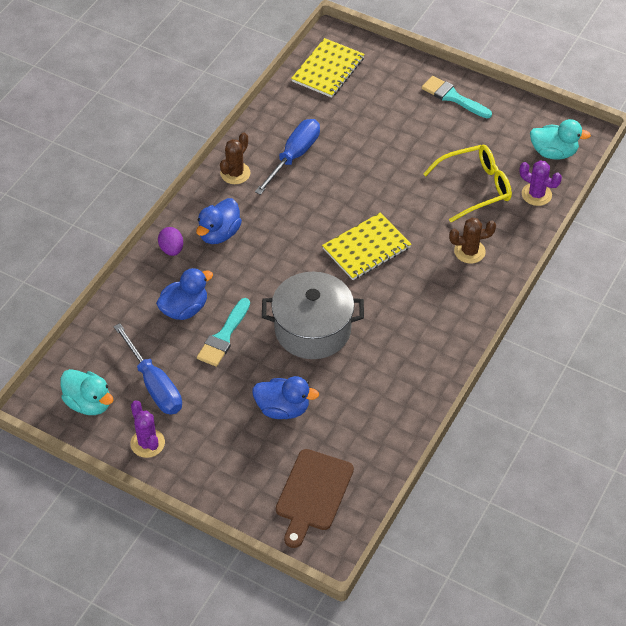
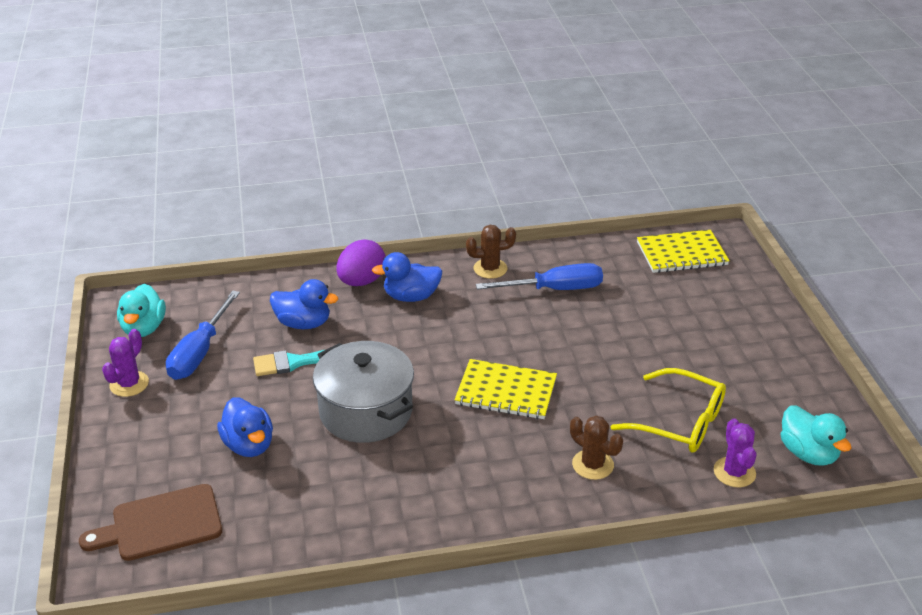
camera: 50 degrees right, 15 degrees down
purple egg [158,227,183,256] -> purple egg [336,239,386,286], size x1.60
turquoise brush [422,76,492,118] -> none

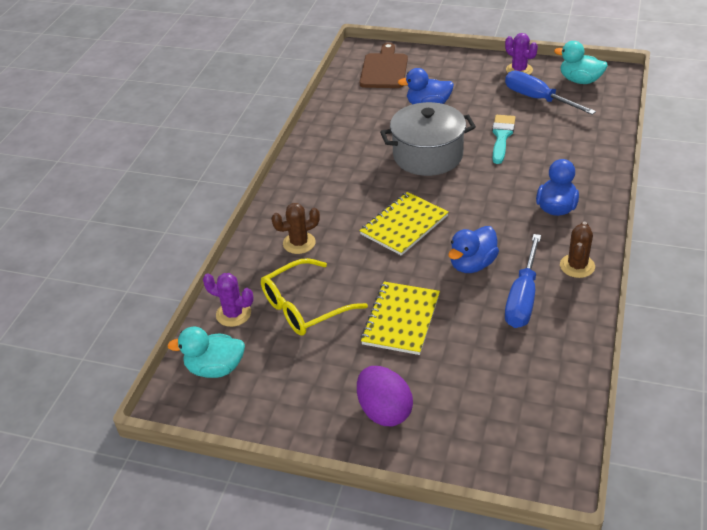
camera: 120 degrees right, 5 degrees up
blue duck [270,279,338,329] -> blue duck moved to [448,226,499,273]
purple egg [336,239,386,286] -> purple egg moved to [357,366,413,426]
yellow notebook [637,230,730,273] -> yellow notebook moved to [361,282,440,355]

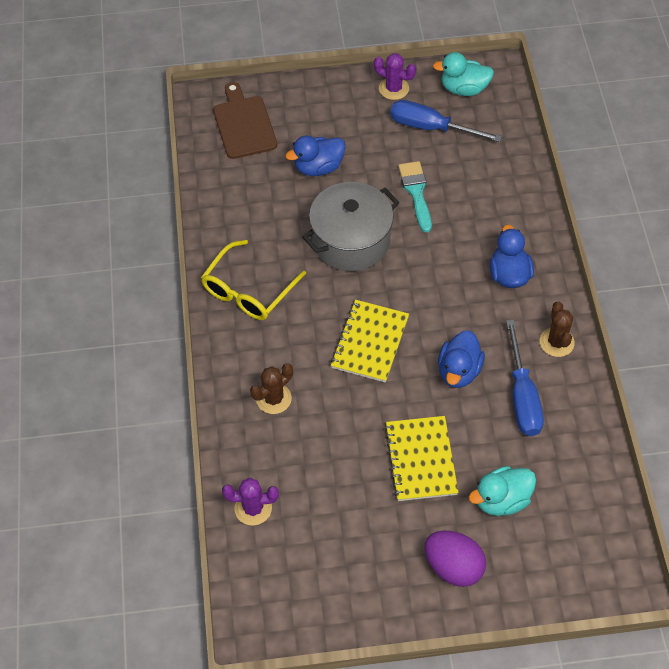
camera: 25 degrees left, 15 degrees up
turquoise duck [167,327,245,378] -> turquoise duck moved to [469,466,536,516]
yellow glasses [261,258,368,336] -> yellow glasses moved to [201,240,306,320]

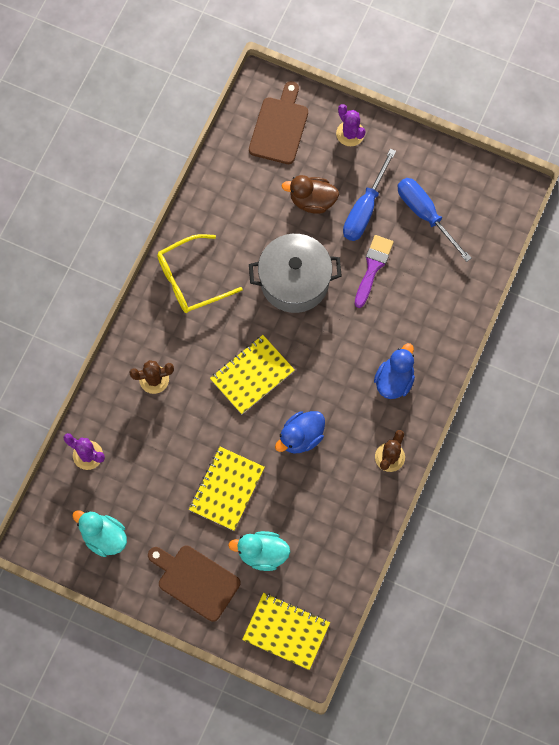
camera: 30 degrees right, 15 degrees up
blue duck [285,136,345,176] -> brown duck [282,175,339,214]
purple cactus [374,53,416,100] -> purple cactus moved to [336,104,366,146]
turquoise brush [398,161,432,233] -> purple brush [355,235,394,308]
purple egg [425,531,486,587] -> brown cutting board [148,545,241,622]
turquoise duck [433,52,494,96] -> turquoise duck moved to [72,510,127,557]
blue screwdriver [506,320,544,436] -> blue screwdriver moved to [343,149,396,241]
none -> yellow notebook [242,593,330,670]

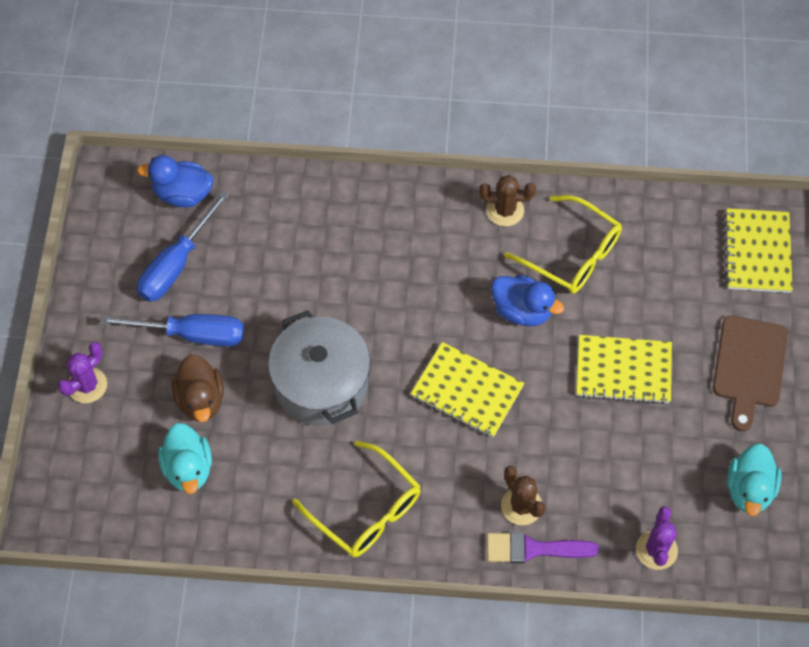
camera: 110 degrees left, 10 degrees down
turquoise duck [228,531,290,571] -> turquoise duck moved to [158,423,212,494]
brown cutting board [249,81,308,164] -> none
purple brush [355,235,394,308] -> purple brush moved to [487,532,599,563]
blue duck [374,343,415,399] -> blue duck moved to [137,155,214,208]
none -> yellow glasses [504,195,622,294]

